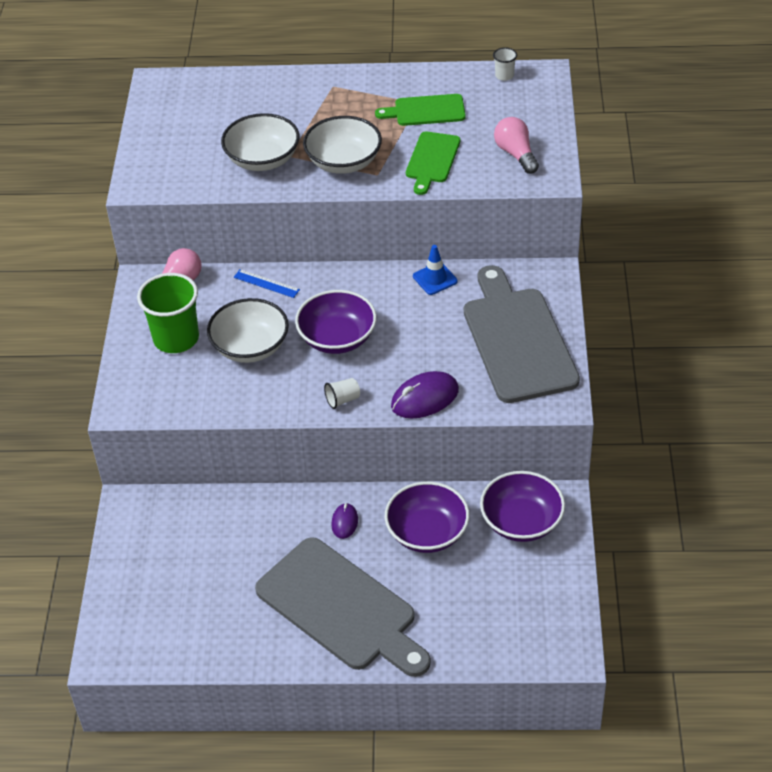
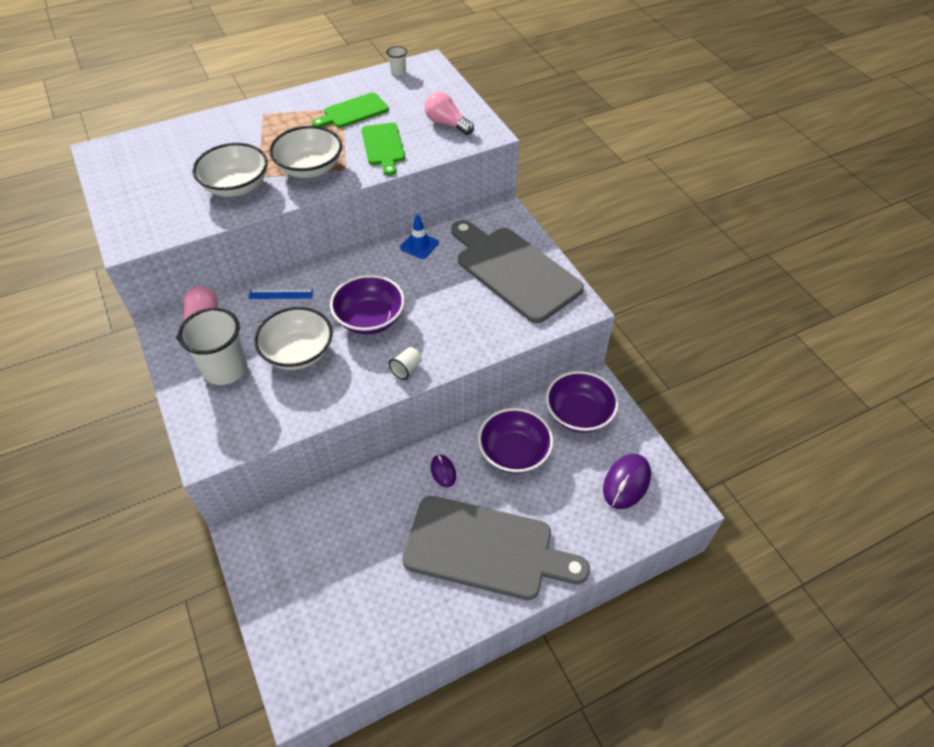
camera: 30 degrees left, 5 degrees up
green cup [137,273,199,353] -> white cup [178,308,247,385]
purple mouse [391,371,459,419] -> purple mouse moved to [603,454,651,509]

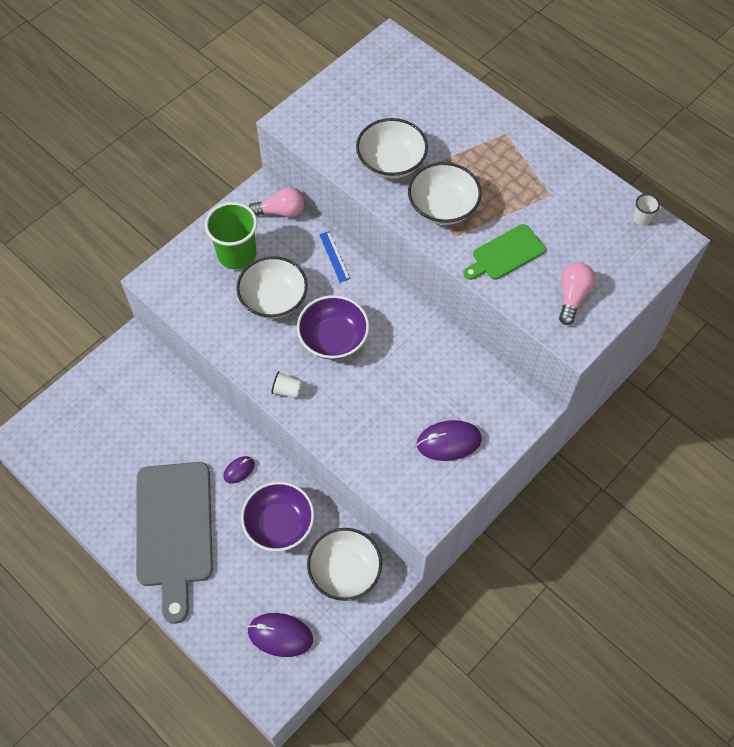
camera: 70 degrees right, 10 degrees up
white cup [178,308,247,385] -> green cup [205,202,257,270]
green cutting board [312,93,389,128] -> none
blue traffic cone [400,215,439,259] -> none
grey cutting board [451,220,584,323] -> purple mouse [417,420,482,461]
purple bowl [546,371,619,433] -> white bowl [307,528,382,601]

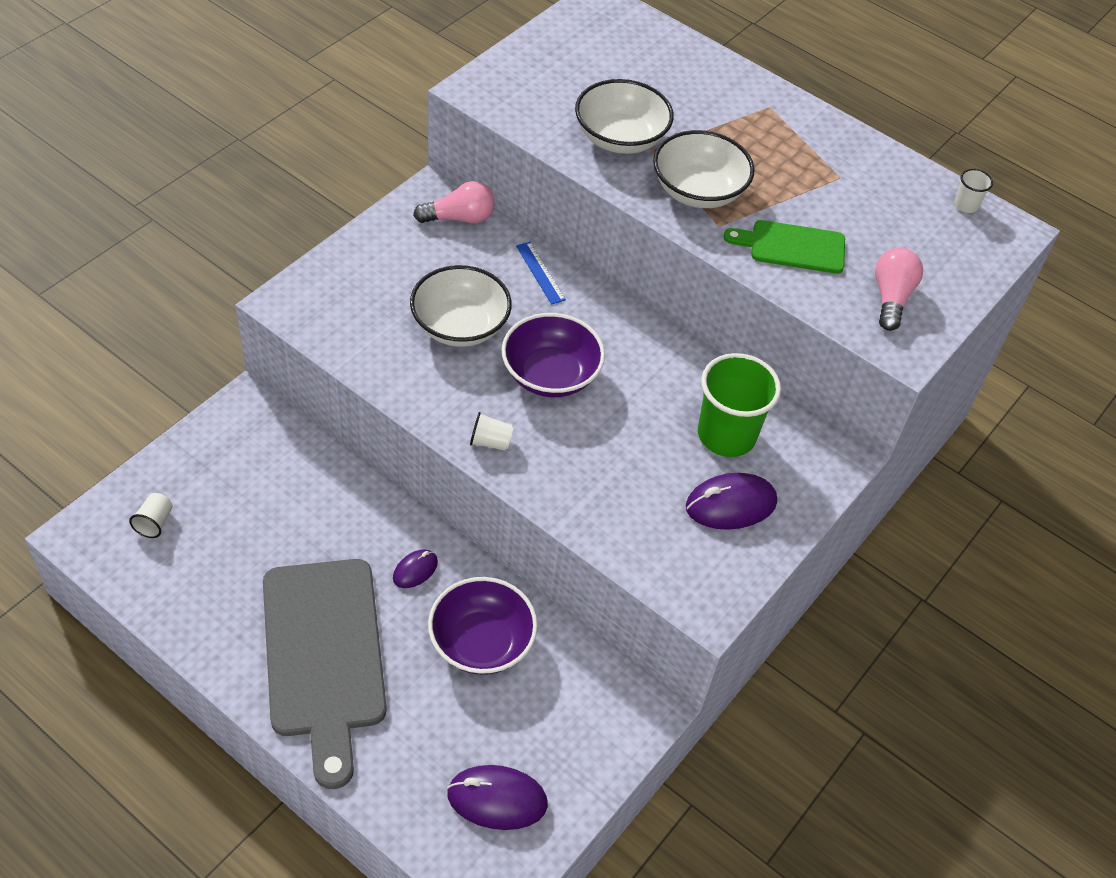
camera: 10 degrees left, 10 degrees down
green cup [205,202,257,270] -> green cup moved to [698,353,781,457]
white bowl [307,528,382,601] -> none
green cutting board [463,224,546,280] -> green cutting board turned 45 degrees clockwise [724,220,845,274]
none -> white cup [129,493,173,538]

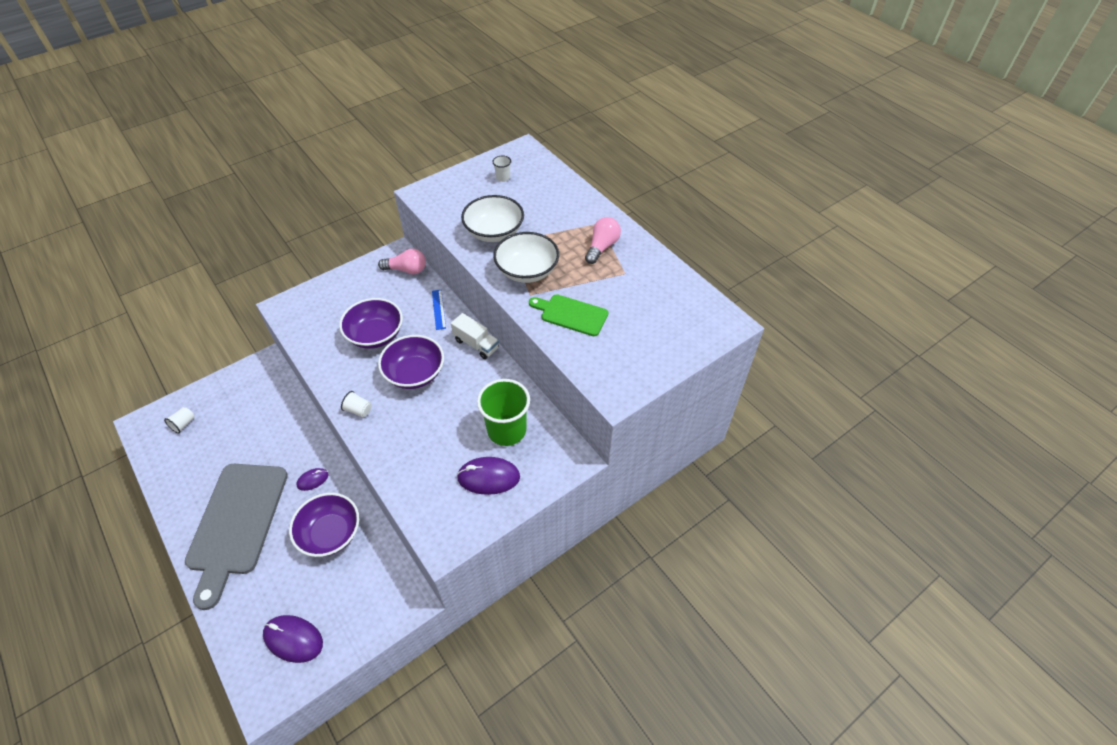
camera: 20 degrees right, 0 degrees up
white bowl [410,265,512,347] -> purple bowl [339,298,403,349]
pink light bulb [875,248,923,331] -> pink light bulb moved to [585,217,621,264]
white cup [954,169,993,213] -> white cup moved to [492,156,511,182]
none -> white truck [451,313,499,359]

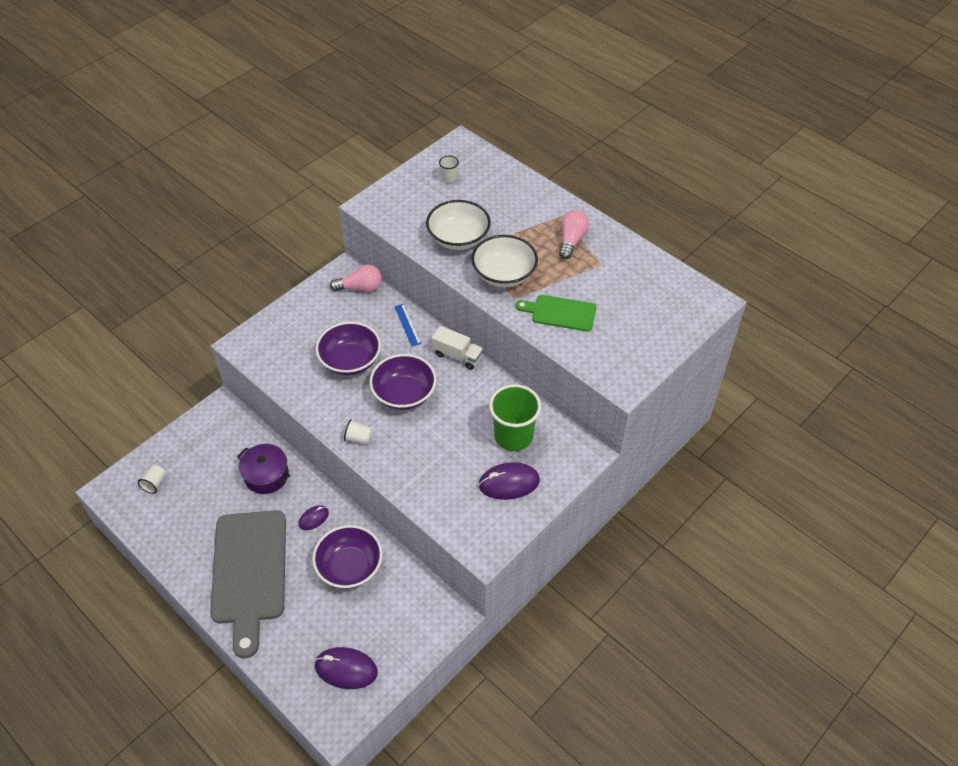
camera: 10 degrees left, 0 degrees up
none -> purple pot [237,444,290,494]

